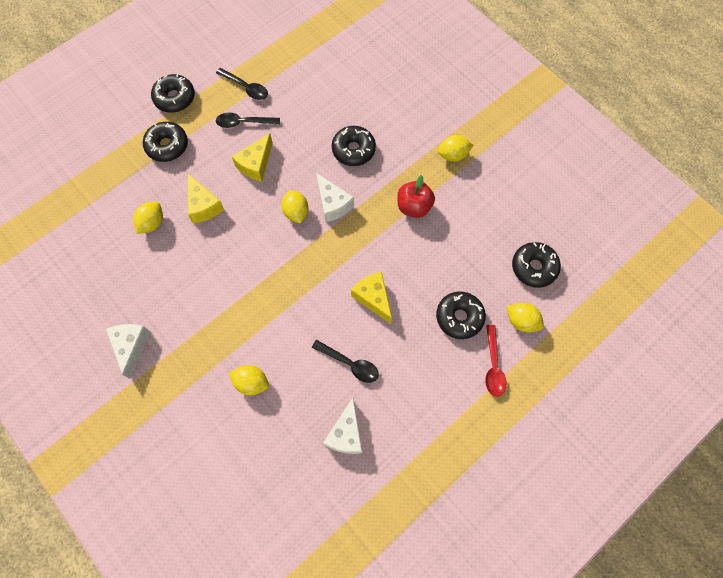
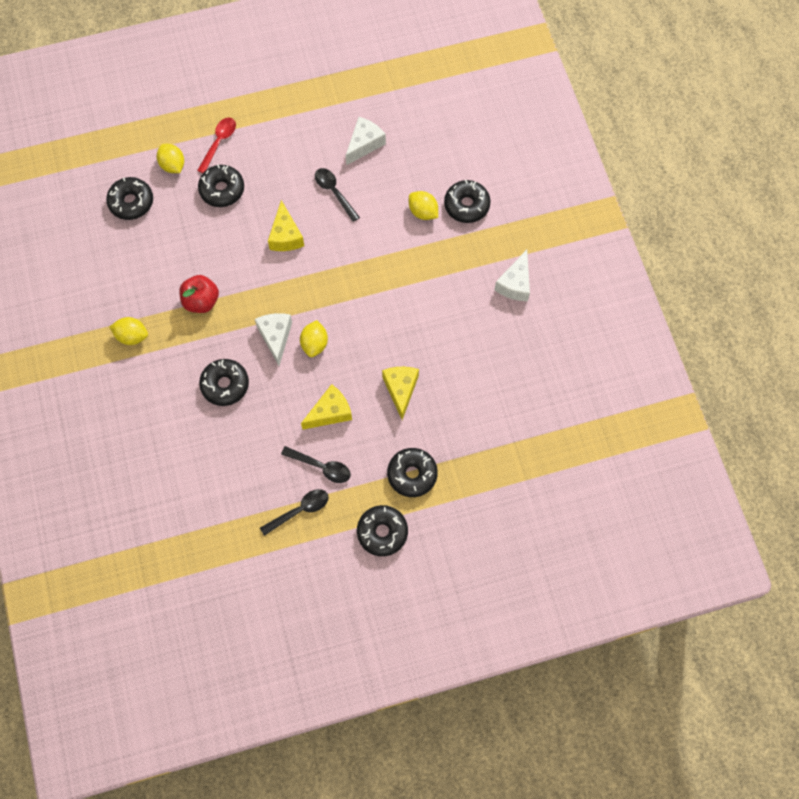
camera: 155 degrees left, 0 degrees up
yellow lemon [133,202,163,234] -> none
black spoon [216,68,268,100] -> black spoon turned 90 degrees clockwise [260,489,329,536]
none -> black donut [444,180,491,223]

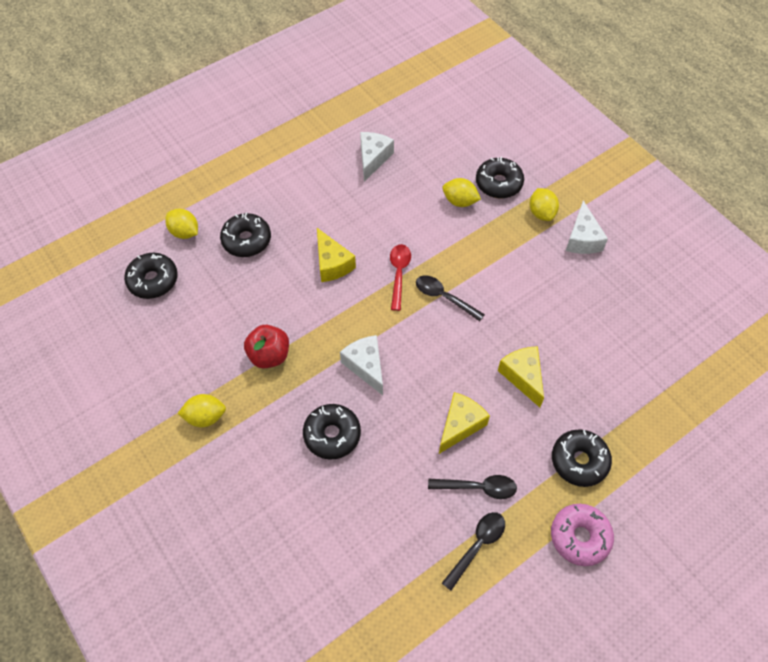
camera: 20 degrees left, 10 degrees down
red spoon [197,118,236,173] -> red spoon moved to [390,244,411,311]
yellow lemon [300,320,328,357] -> yellow lemon moved to [530,188,559,221]
black spoon [315,168,360,222] -> black spoon moved to [416,275,485,321]
black donut [357,505,408,556] -> pink donut [551,504,614,566]

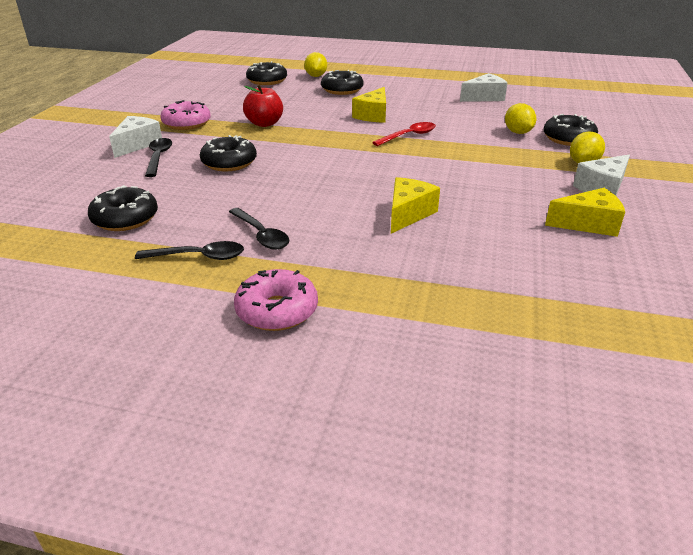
camera: 50 degrees right, 25 degrees down
yellow lemon [177,394,226,427] -> pink donut [160,100,211,130]
white cheese [340,335,383,395] -> white cheese moved to [109,116,162,158]
black spoon [416,275,485,321] -> black spoon moved to [145,138,172,177]
yellow cheese [439,392,490,454] -> yellow cheese moved to [545,188,625,237]
black donut [552,429,612,487] -> black donut moved to [88,185,158,231]

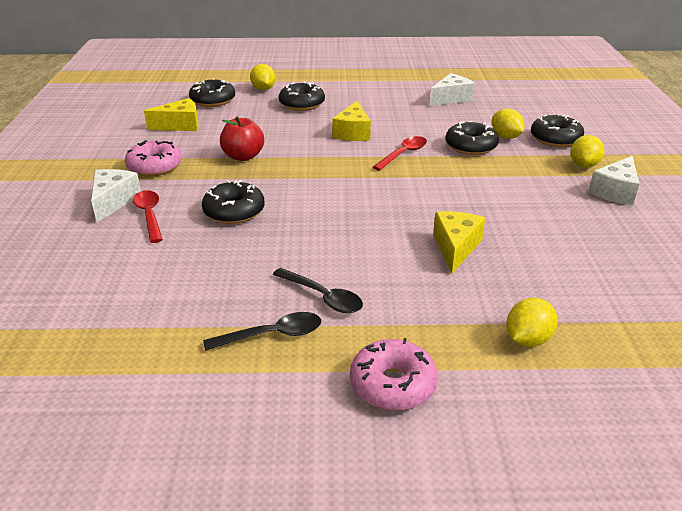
camera: 15 degrees left, 0 degrees up
black donut [88,185,158,231] -> black donut moved to [445,121,499,155]
black spoon [145,138,172,177] -> red spoon [133,190,163,243]
yellow cheese [545,188,625,237] -> yellow cheese moved to [144,98,199,131]
none -> yellow lemon [506,298,557,347]

